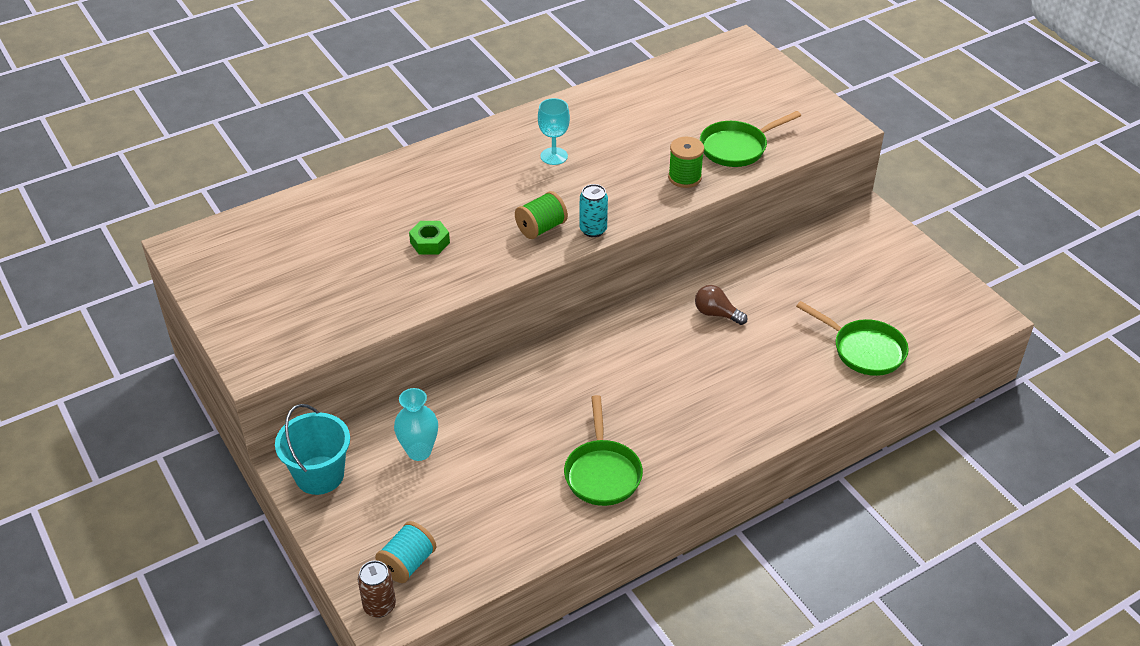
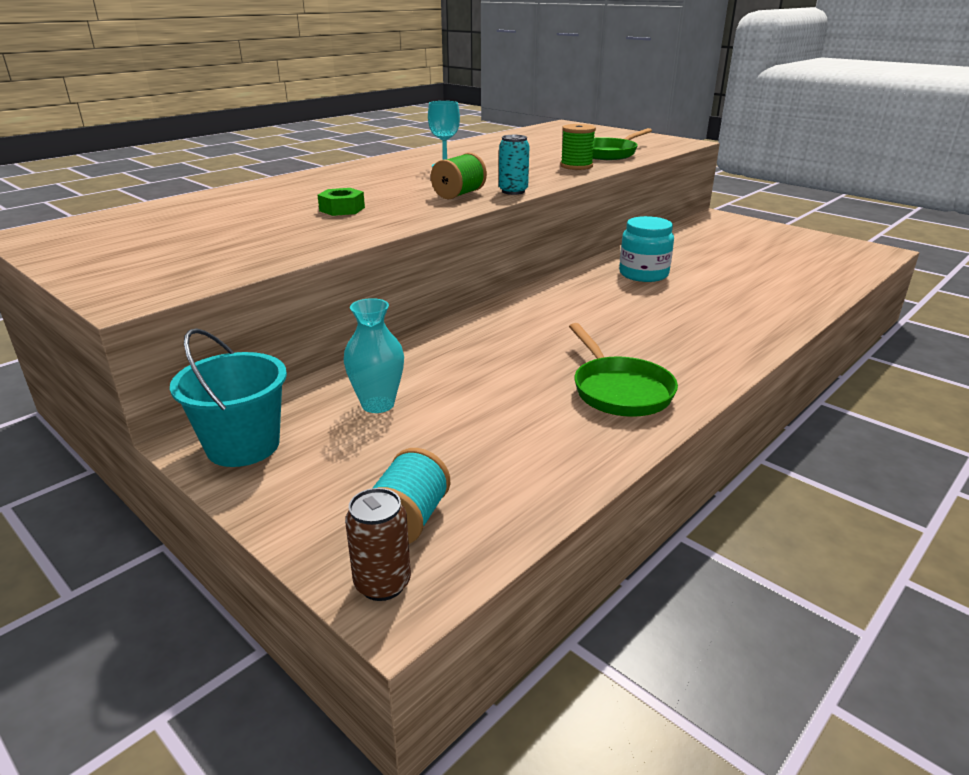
camera: 15 degrees left, 15 degrees down
brown light bulb [695,285,748,325] -> turquoise jar [619,216,674,282]
green pan [796,301,909,376] -> none

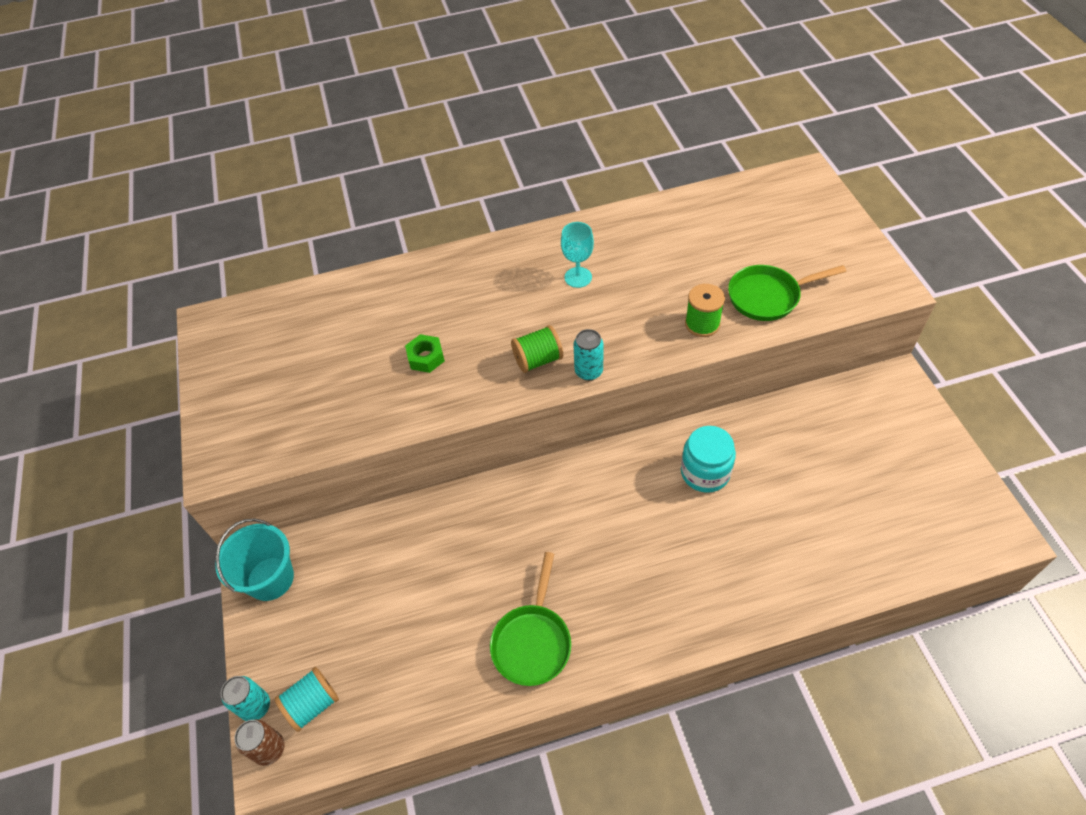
camera: 35 degrees right, 25 degrees up
turquoise vase [344,298,404,413] -> none
none -> turquoise can [221,676,270,721]

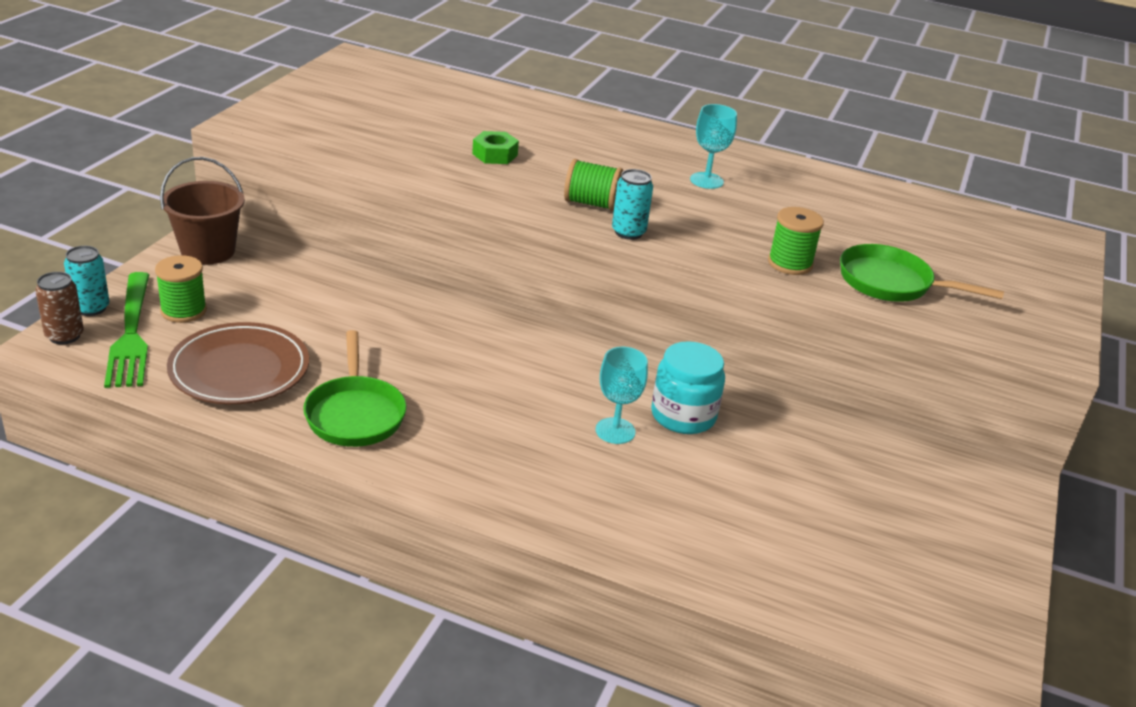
camera: 30 degrees right, 20 degrees down
turquoise bucket [215,519,294,601] -> brown bucket [160,157,245,265]
turquoise spool [274,667,339,732] -> green fork [104,272,149,388]
green pan [490,552,571,686] -> green pan turned 60 degrees counterclockwise [303,330,406,447]
none -> green spool [155,255,207,323]
none -> brown plate [167,322,309,404]
none -> turquoise goblet [595,347,648,444]

